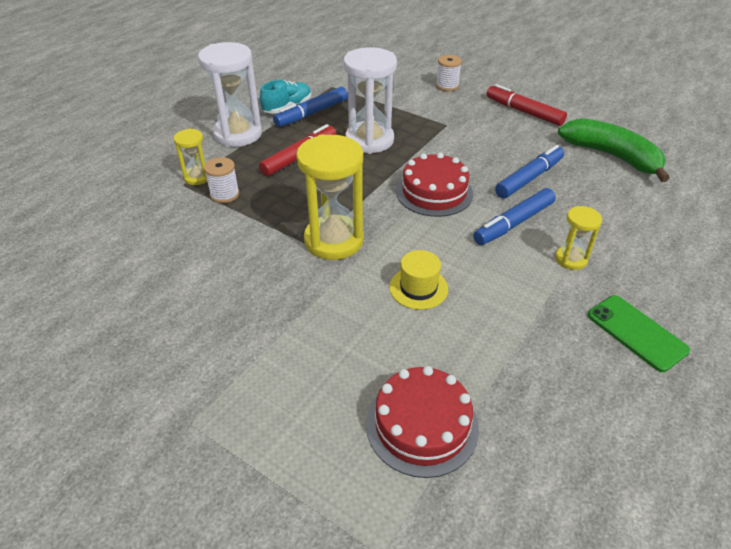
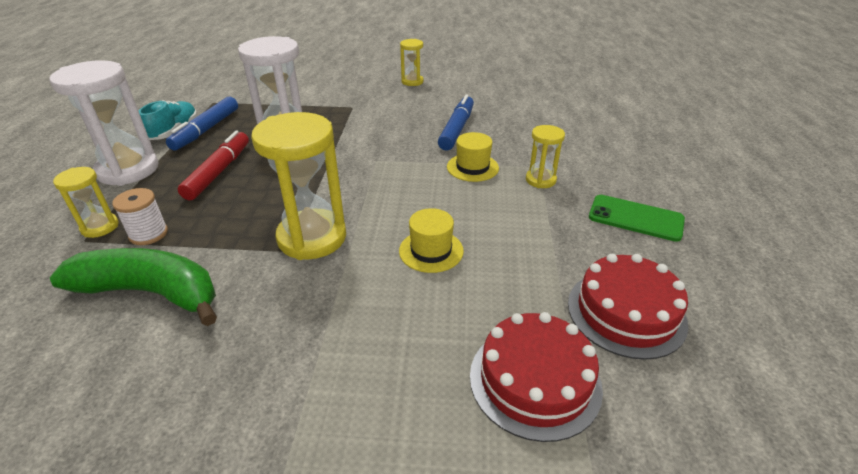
camera: 30 degrees left, 5 degrees down
red cake [396,153,473,217] -> red cake moved to [568,254,688,360]
white spool [436,55,462,92] -> none
blue marker [473,188,556,245] -> yellow hat [447,132,499,182]
red marker [486,84,567,126] -> yellow hourglass [400,39,424,86]
green banana [558,118,670,182] -> green banana moved to [50,248,217,326]

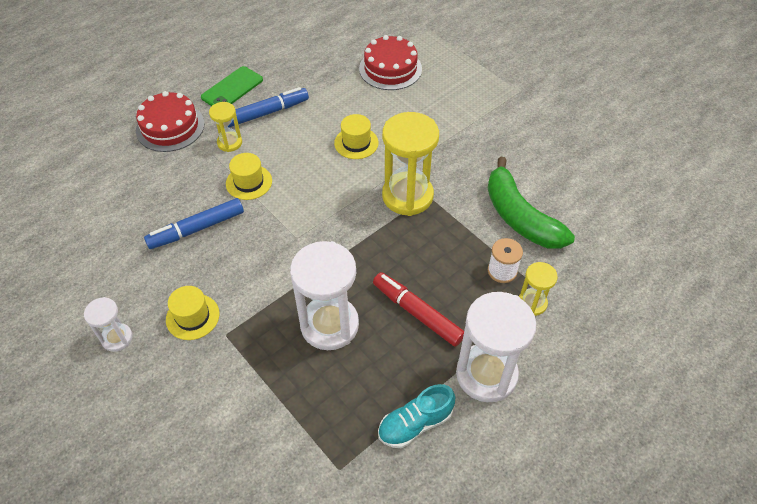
camera: 135 degrees left, 15 degrees up
blue marker [166,97,238,150] -> blue marker moved to [228,87,309,127]
red marker [178,131,249,200] -> red marker turned 75 degrees clockwise [373,272,464,347]
yellow hourglass [400,39,424,86] -> white hourglass [84,297,133,352]
red cake [568,254,688,360] -> red cake moved to [136,91,204,152]
green phone [589,195,685,242] -> green phone turned 60 degrees clockwise [201,66,263,106]
none -> yellow hat [166,286,220,340]

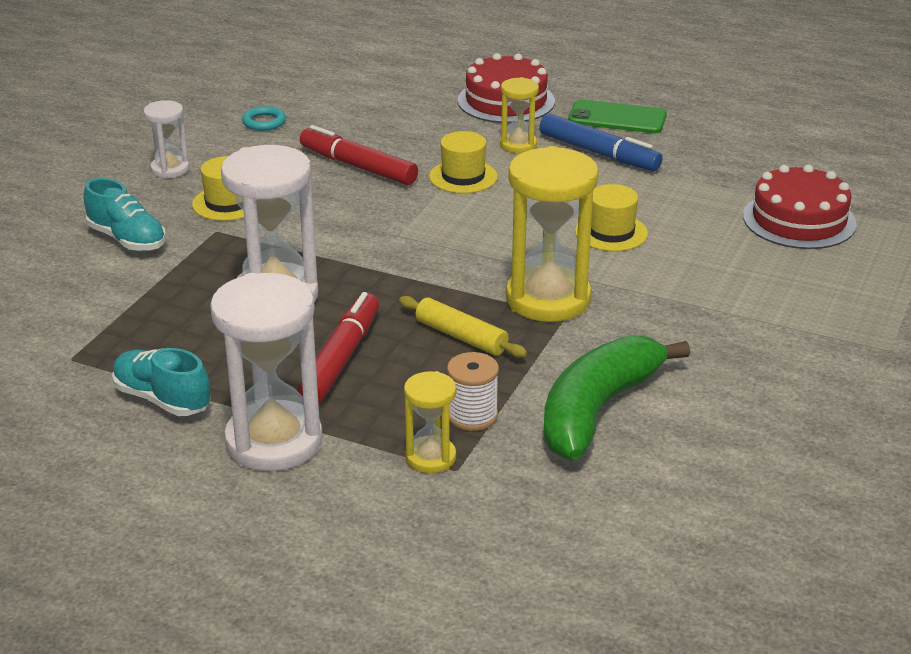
camera: 65 degrees right, 20 degrees down
blue marker [144,198,244,249] -> red marker [300,125,418,185]
none -> turquoise shoe [84,178,166,251]
none -> turquoise ring [242,106,286,131]
none -> yellow rolling pin [399,296,527,358]

